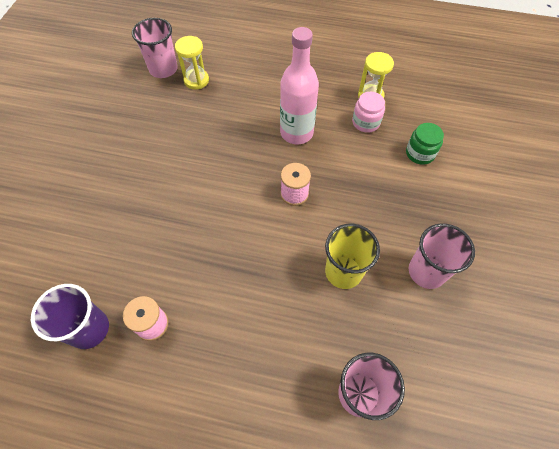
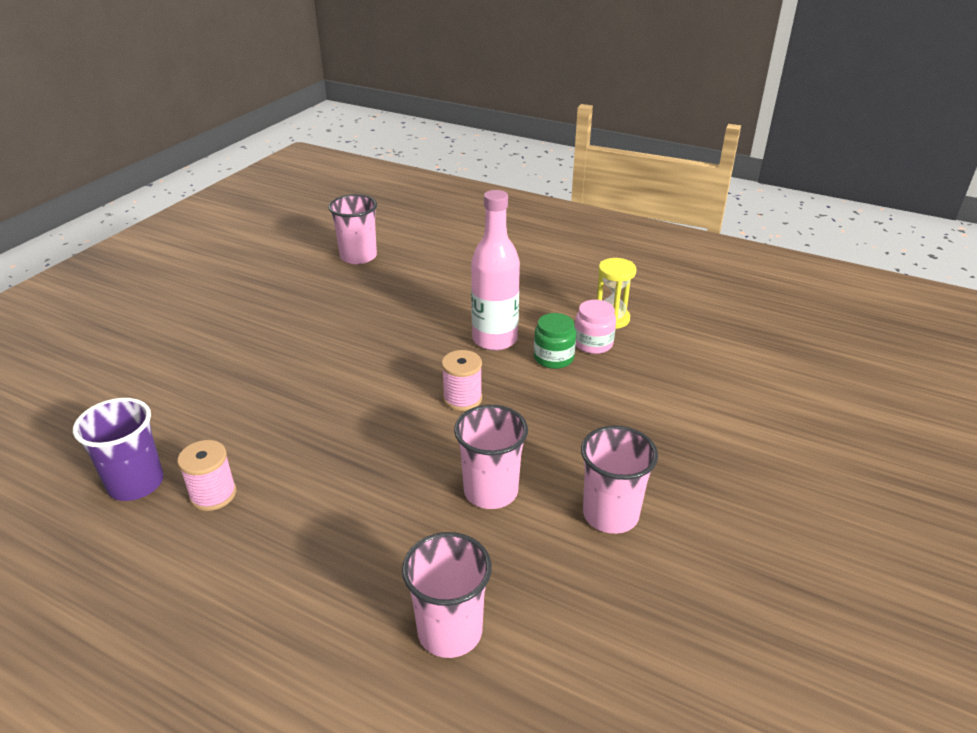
camera: 15 degrees right, 25 degrees down
yellow hourglass [175,36,209,89] -> none
yellow cup [325,224,380,289] -> pink cup [454,405,528,509]
green jar [406,123,444,165] -> green jar moved to [534,313,576,369]

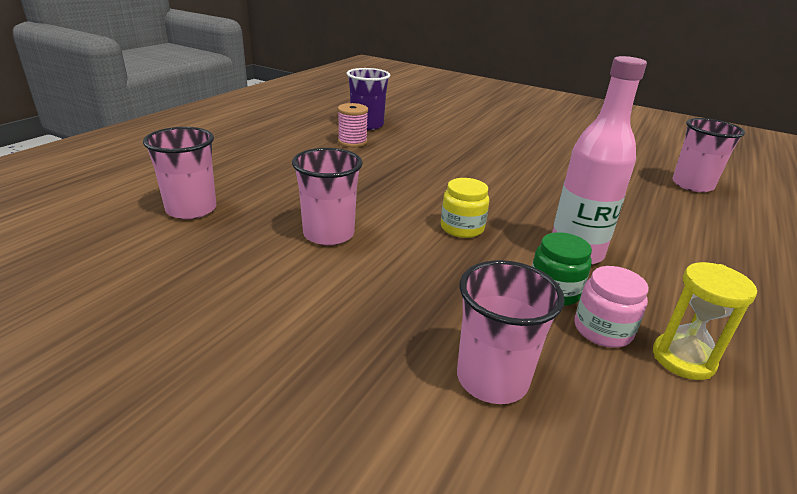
camera: 90 degrees right, 5 degrees down
pink spool [442,350,482,411] -> yellow jar [441,178,489,238]
pink cup [581,426,658,534] -> pink cup moved to [457,260,565,404]

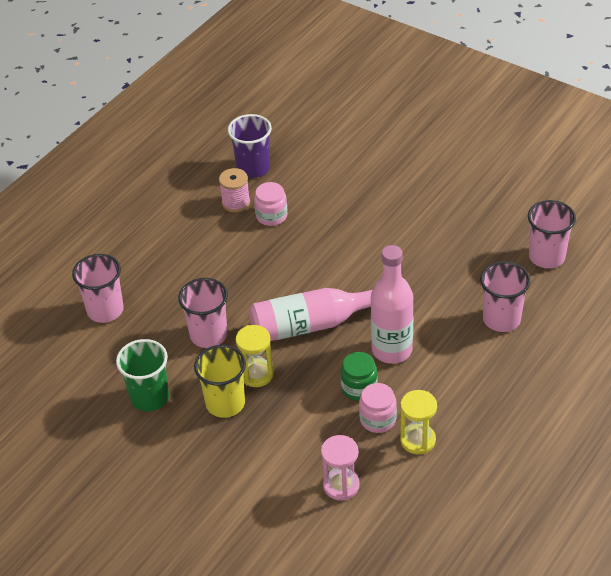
camera: 10 degrees right, 15 degrees up
yellow jar [441,178,489,238] -> pink bottle [249,288,372,341]
pink cup [457,260,565,404] -> pink cup moved to [480,261,531,332]
none -> green cup [116,339,169,412]
none -> yellow cup [194,345,246,418]
none -> yellow hourglass [236,325,274,387]
none -> pink jar [254,182,288,226]
none -> pink hourglass [321,435,360,501]

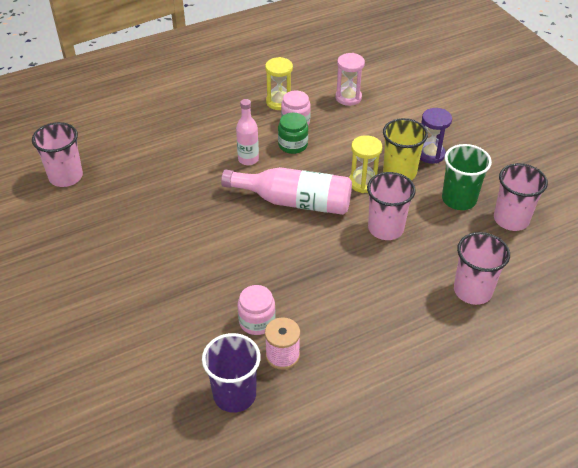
camera: 155 degrees left, 0 degrees up
pink bottle [371,245,413,364] -> pink bottle [236,99,259,165], size x0.60
pink cup [480,261,531,332] -> pink cup moved to [494,163,548,231]
none -> purple hourglass [420,108,452,164]

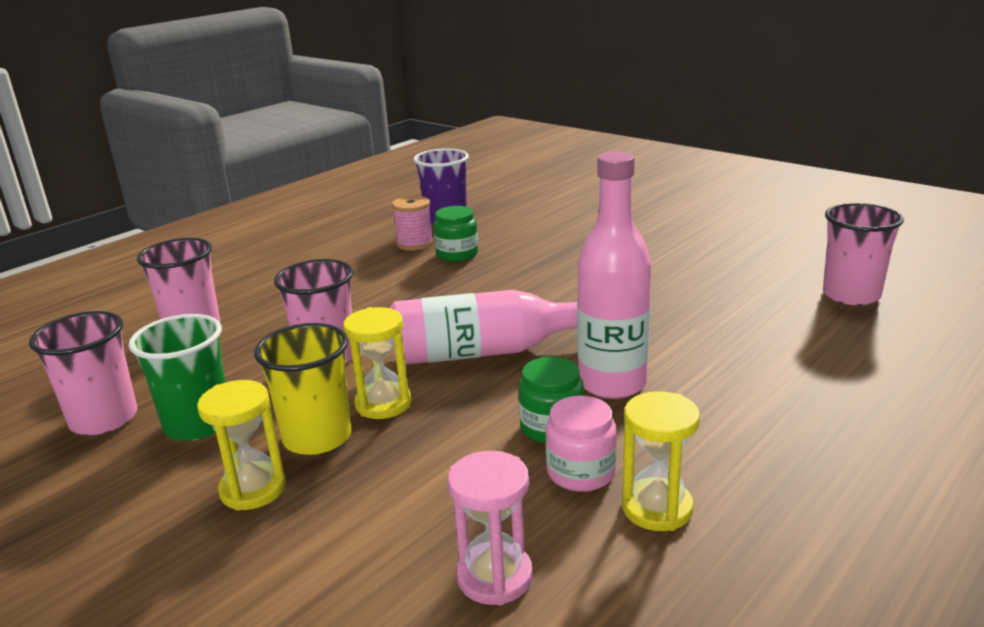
camera: 160 degrees right, 20 degrees down
pink bottle [236,99,259,165] -> pink bottle [577,152,651,399], size x1.68
pink jar [238,285,276,335] -> green jar [433,206,478,262]
purple hourglass [420,108,452,164] -> yellow hourglass [197,380,286,511]

